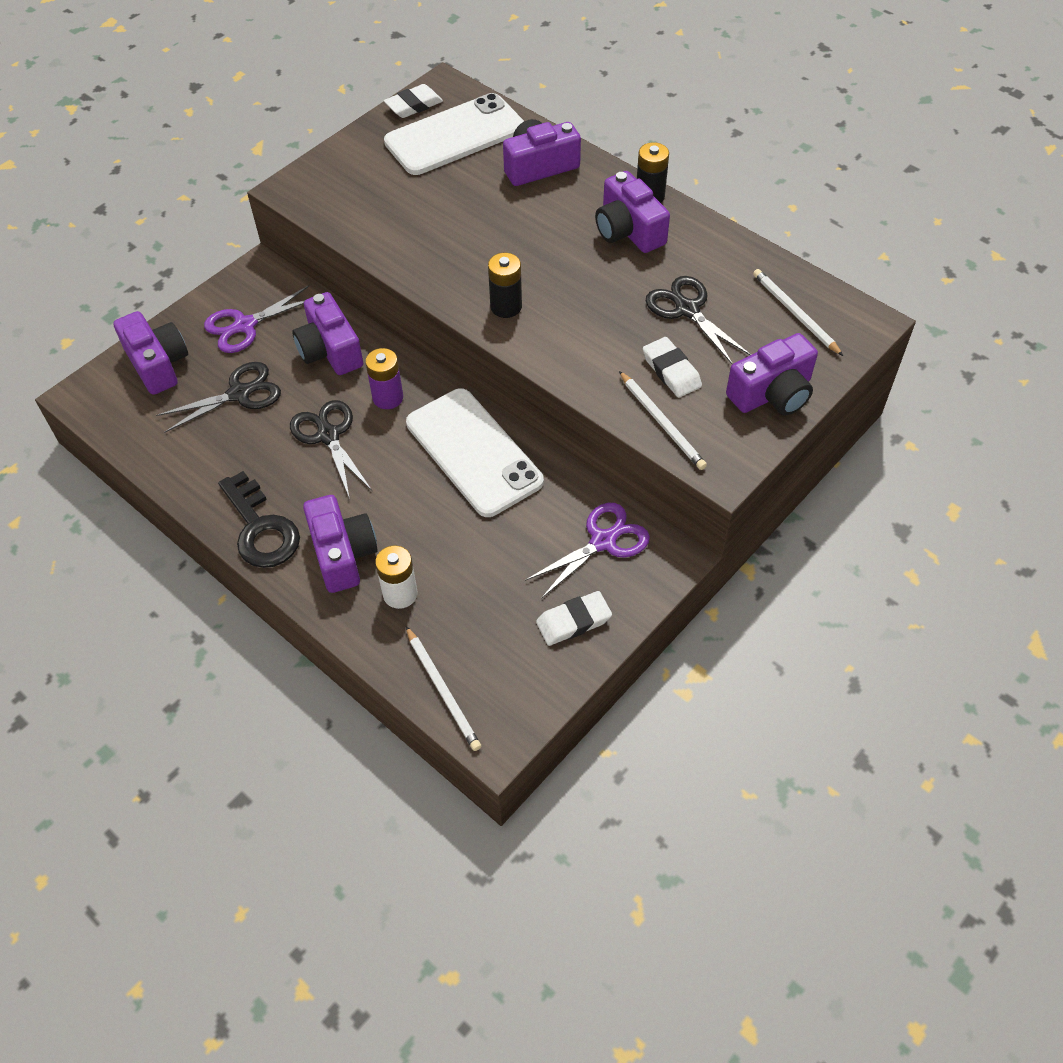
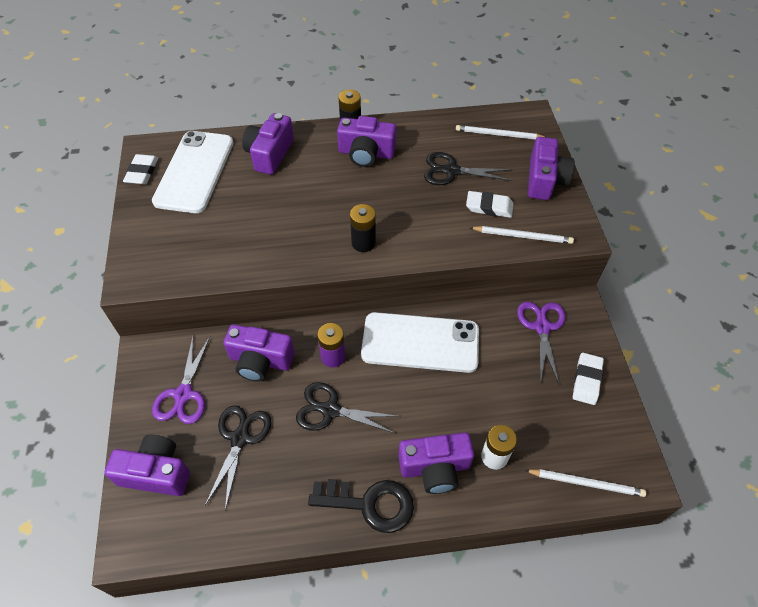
camera: 50 degrees left, 0 degrees up
purple camera [303,495,378,593] -> purple camera turned 150 degrees clockwise [398,432,474,494]

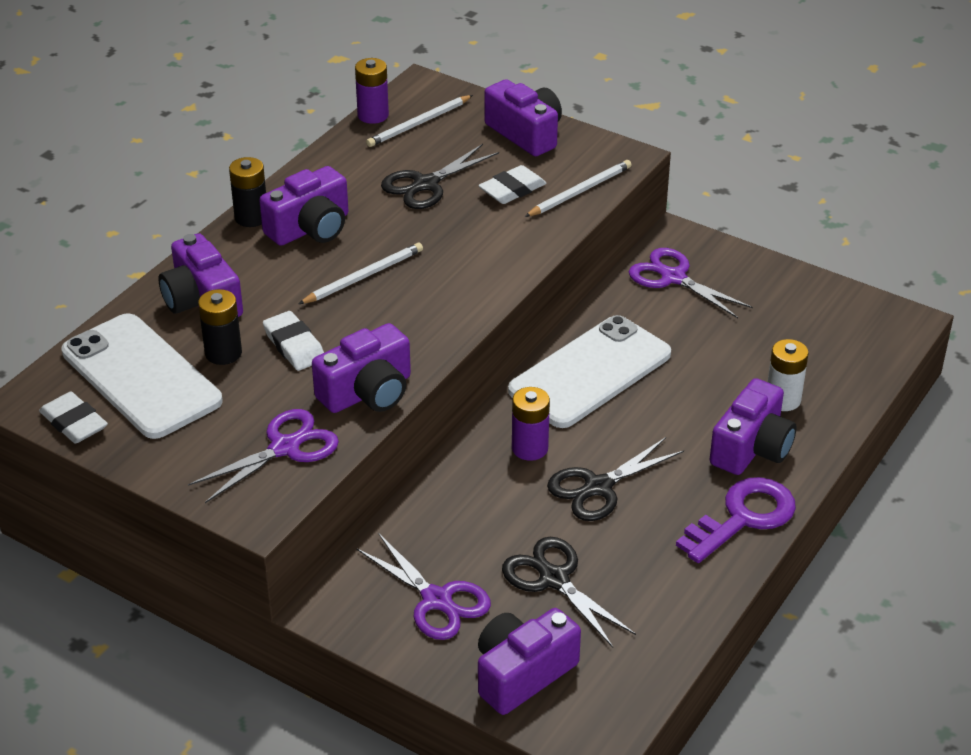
camera: 50 degrees left, 15 degrees down
purple camera [224,324,295,382] -> purple camera moved to [312,323,411,413]
black key [308,479,414,533] -> purple key [676,477,796,563]
black battery [350,204,376,252] -> black battery moved to [198,289,242,365]
white pencil [525,469,646,497] -> white pencil moved to [299,243,423,304]
white eraser [573,353,604,405] -> white eraser moved to [263,311,324,371]
none -> purple scissors [188,409,339,503]
none -> purple battery [355,58,389,124]

